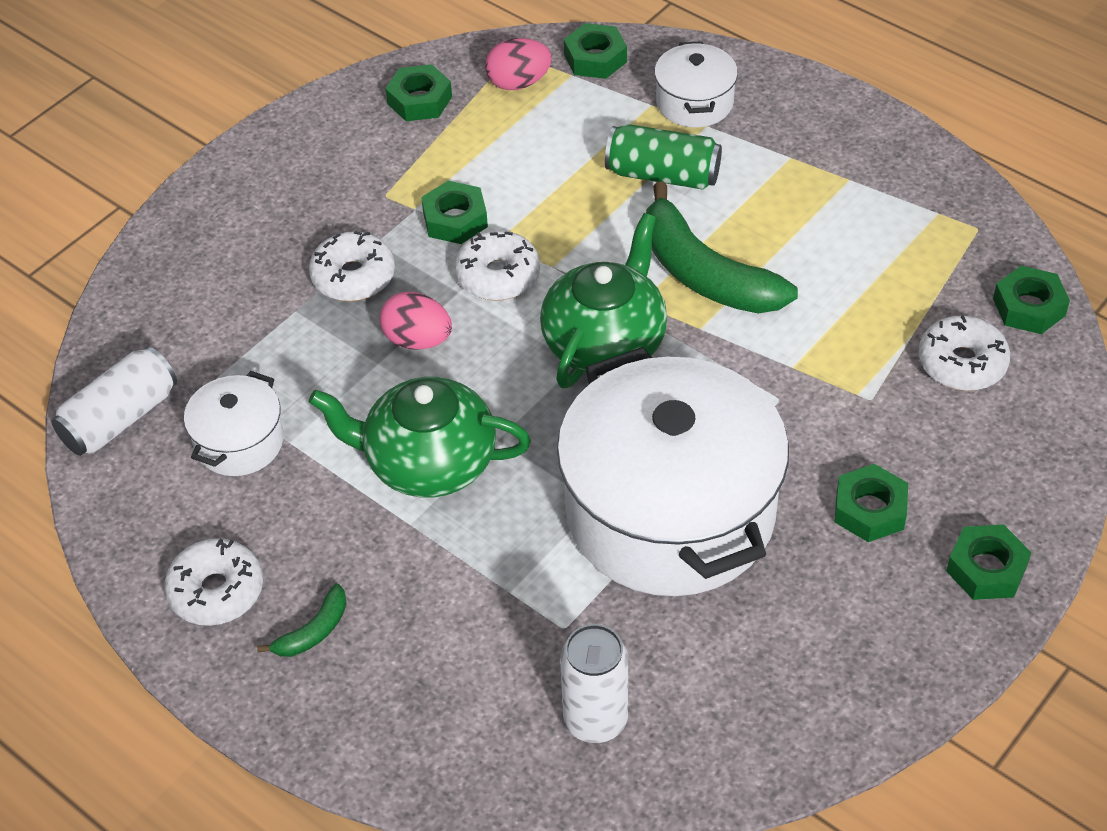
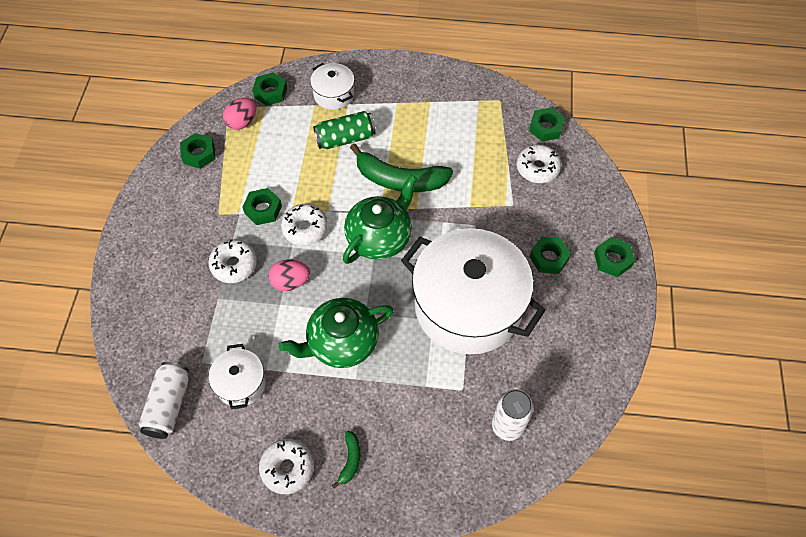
camera: 35 degrees left, 10 degrees up
green teapot [540,213,667,388] -> green teapot turned 45 degrees clockwise [343,175,417,264]

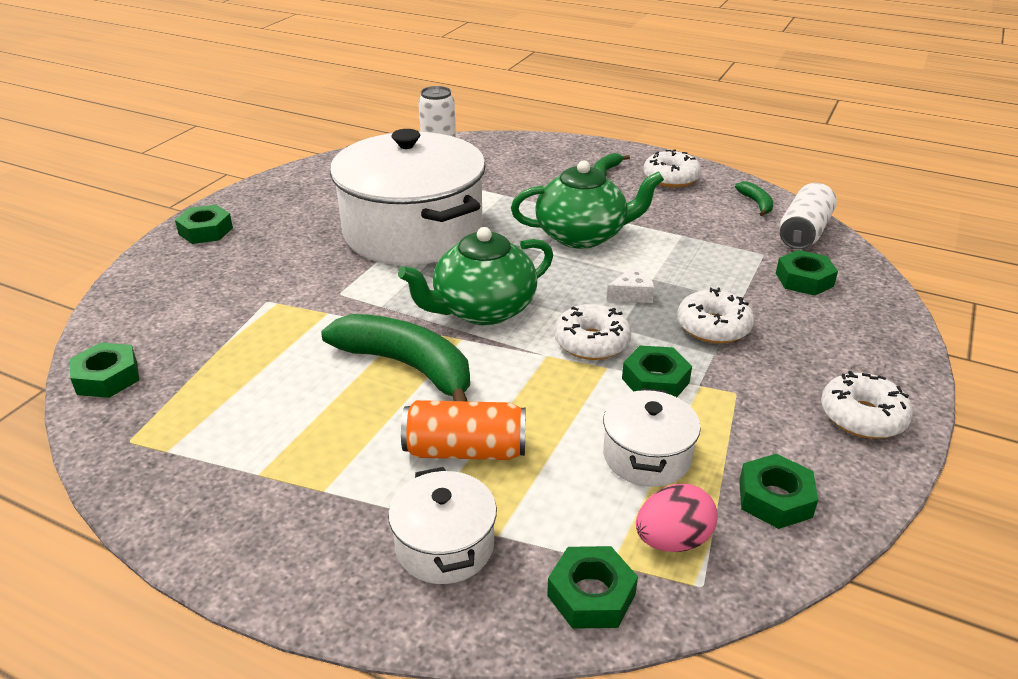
camera: 160 degrees left, 25 degrees down
white pot [209,344,266,410] -> white pot moved to [603,388,701,487]
pink egg [268,260,310,291] -> white cheese [606,266,655,303]
green can [313,111,376,149] -> orange can [401,400,526,460]
white donut [517,144,561,183] -> white donut moved to [821,371,913,439]
green nut [529,237,571,274] -> green nut moved to [776,250,838,296]
none -> green banana [735,182,773,216]

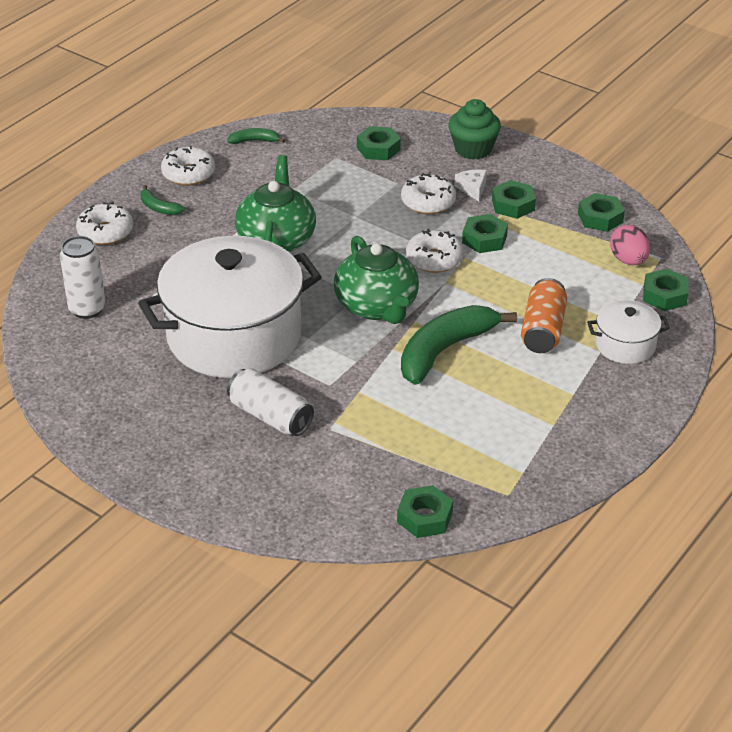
camera: 80 degrees left, 5 degrees up
green nut [175,205,233,244] -> green nut moved to [492,180,536,219]
white pot [603,388,701,487] -> none
white cheese [606,266,655,303] -> white cheese moved to [455,170,487,201]
white can [779,183,837,249] -> white can moved to [227,368,314,436]
white donut [821,371,913,439] -> white donut moved to [76,202,133,245]
none -> green cupcake [449,99,501,160]

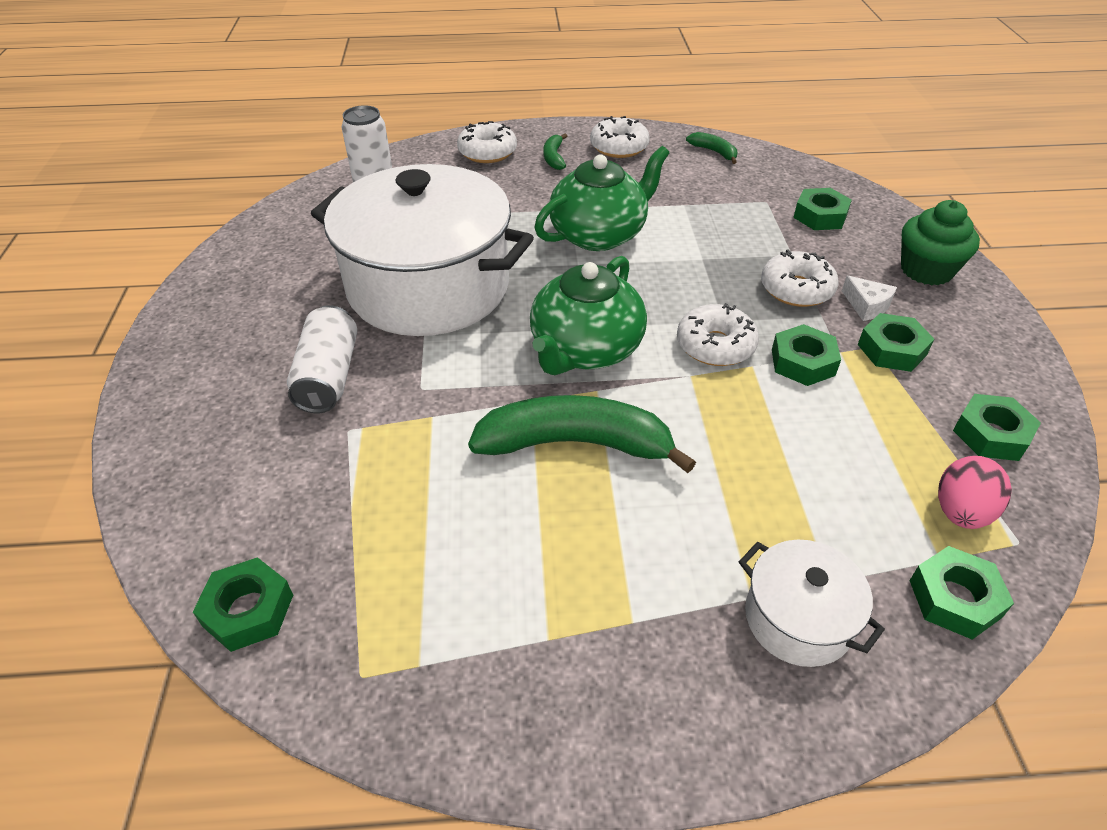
camera: 50 degrees right, 5 degrees up
white cheese [455,170,487,201] -> white cheese turned 105 degrees clockwise [842,275,897,321]
orange can [521,278,567,353] -> none

